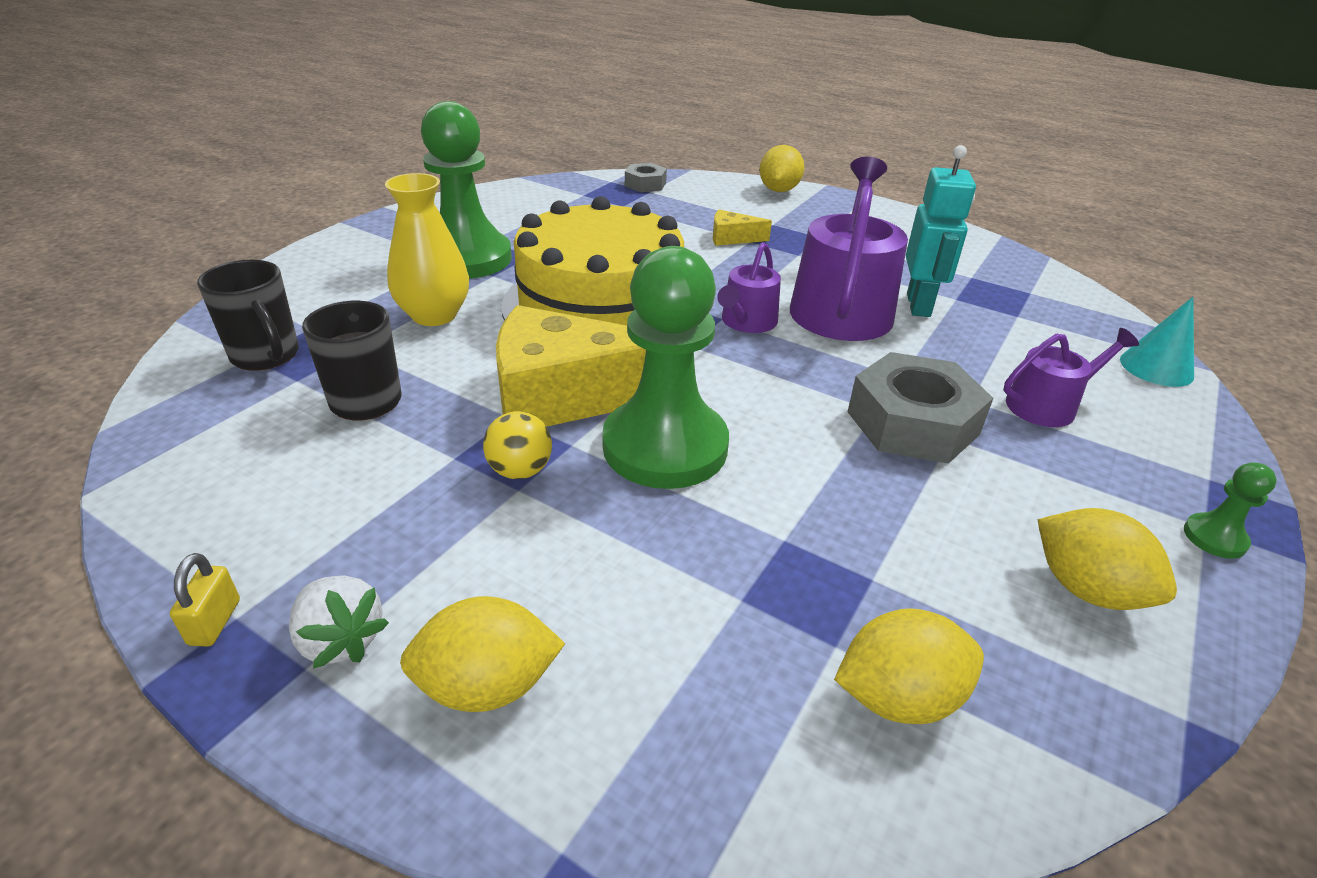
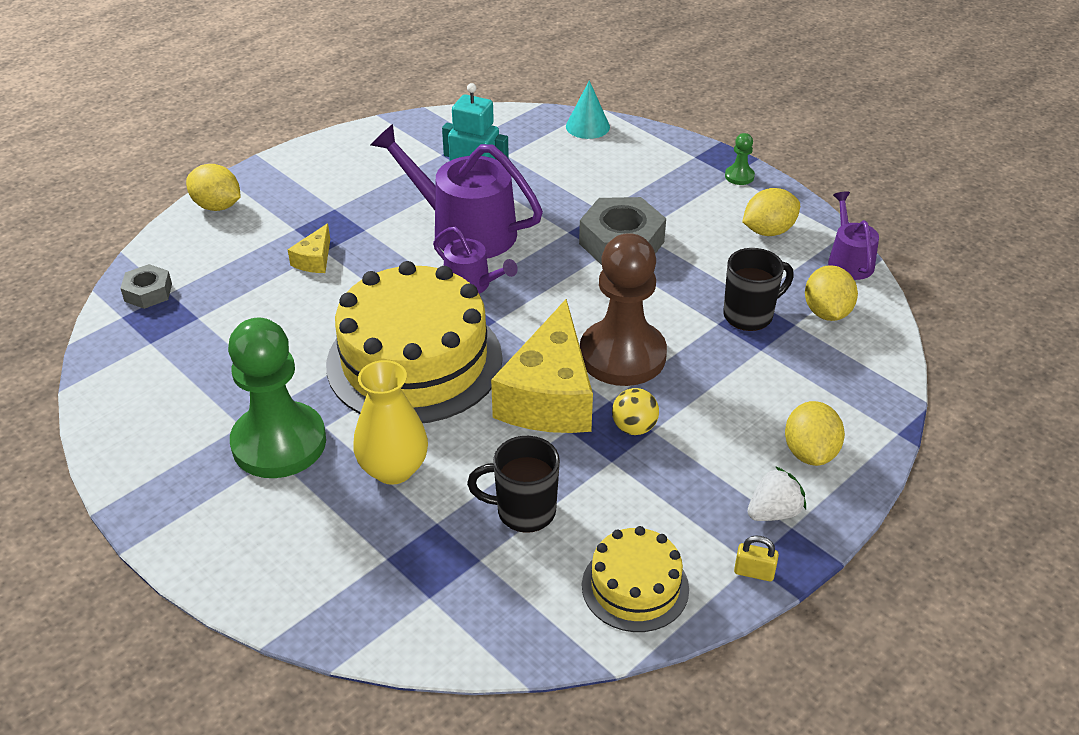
camera: 75 degrees left, 5 degrees up
black mug [197,260,299,371] -> black mug moved to [723,248,794,331]
green pawn [602,246,729,489] -> brown pawn [580,233,667,386]
purple watering can [1004,328,1139,427] -> purple watering can moved to [828,192,879,280]
none -> yellow cake [582,526,689,632]

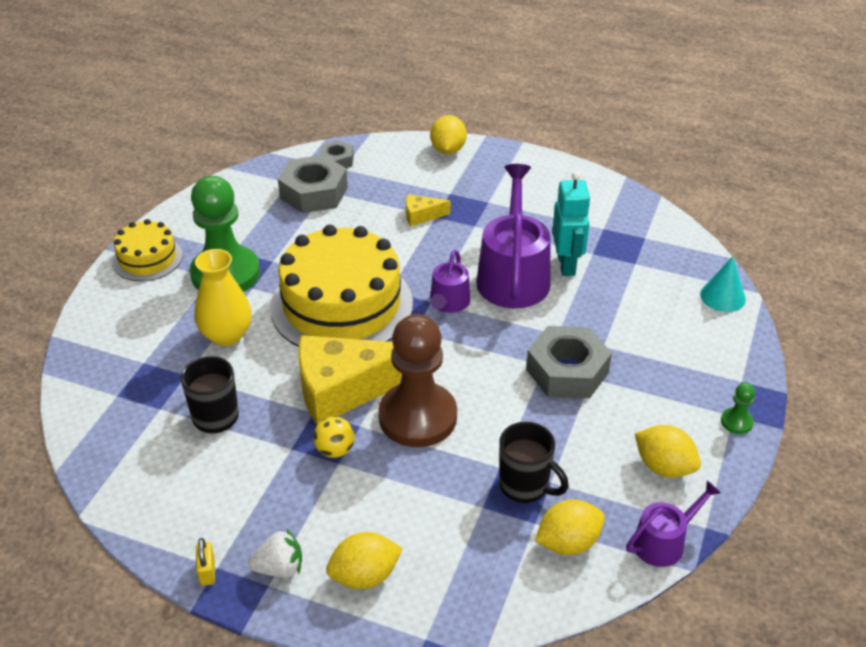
camera: 65 degrees right, 0 degrees up
yellow cake [582,526,689,632] -> yellow cake moved to [112,219,183,281]
white strawberry [747,466,806,521] -> white strawberry turned 45 degrees counterclockwise [248,528,302,577]
none -> grey nut [278,155,348,213]

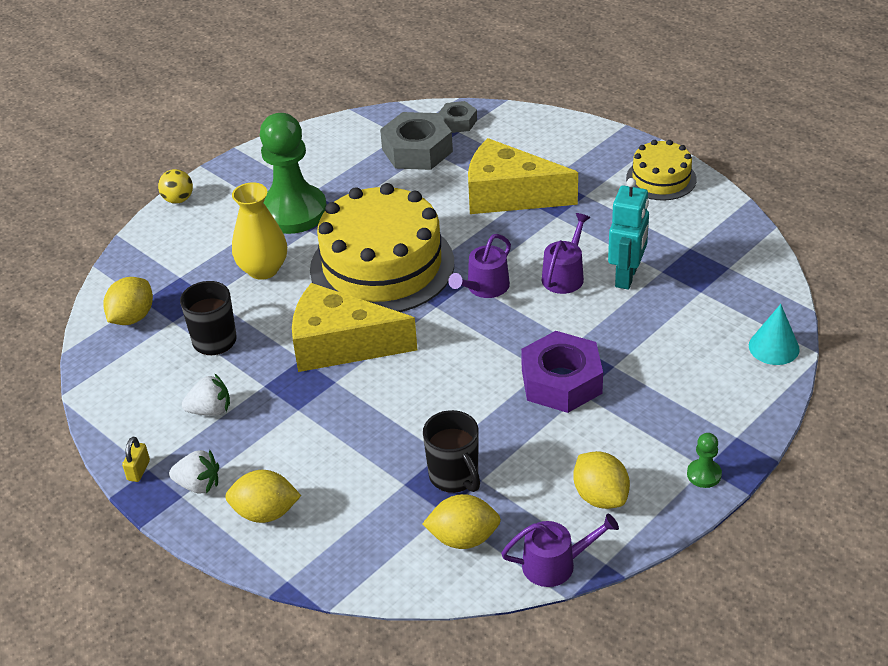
camera: 25 degrees right, 0 degrees up
yellow cake [112,219,183,281] -> yellow cake moved to [626,140,696,201]
yellow ball [313,416,355,458] -> yellow ball moved to [158,169,193,204]
brown pawn [378,314,457,447] -> none
yellow cheese [406,194,451,226] -> yellow cheese [468,138,578,214], size x2.27
yellow lemon [430,115,467,154] -> yellow lemon moved to [103,277,153,325]
purple watering can [476,164,551,308] -> purple watering can [541,213,590,294], size x0.54
grey nut [526,326,612,398] -> purple nut [521,331,603,413]
none -> white strawberry [182,373,230,416]

